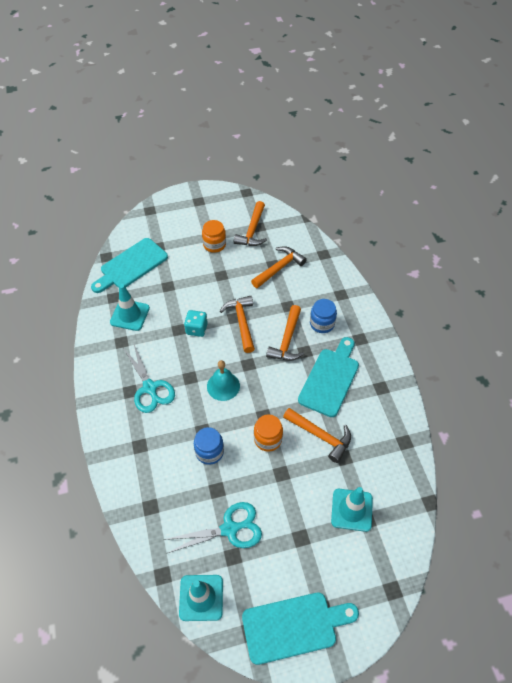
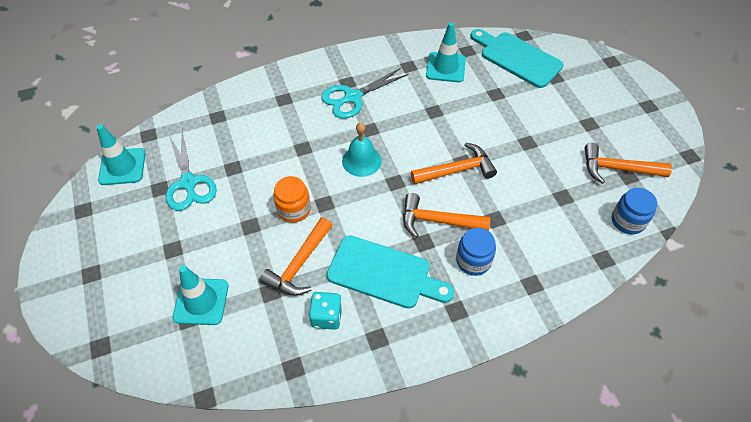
camera: 85 degrees right, 0 degrees up
turquoise dice [184,310,208,337] -> turquoise dice moved to [309,292,342,330]
blue jar [194,427,224,465] -> blue jar moved to [612,188,657,235]
orange jar [202,220,226,253] -> none
turquoise cutting board [242,592,359,665] -> none
orange hammer [251,246,307,288] -> none

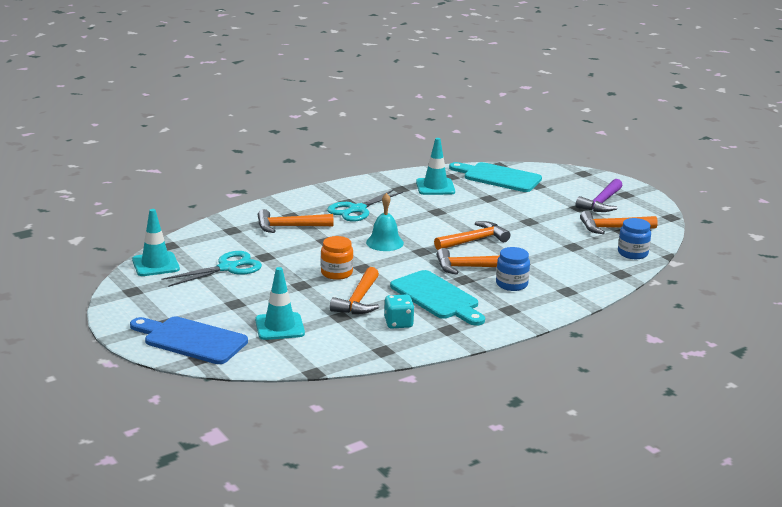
camera: 15 degrees left, 30 degrees down
turquoise scissors [166,132,217,211] -> turquoise scissors turned 90 degrees counterclockwise [162,251,262,287]
turquoise cutting board [327,235,454,309] -> turquoise cutting board turned 45 degrees clockwise [390,270,485,326]
none -> blue cutting board [130,317,248,364]
none -> orange hammer [258,209,333,233]
none -> purple hammer [576,179,623,212]

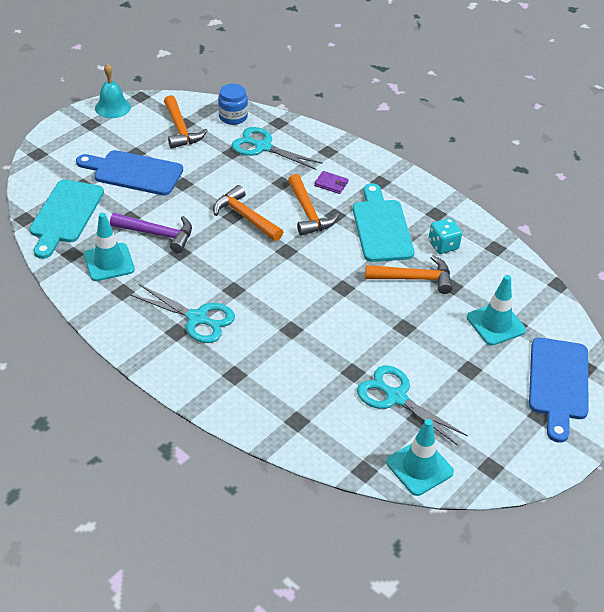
camera: 105 degrees left, 20 degrees up
orange hammer [258,209,333,233] -> none
orange jar [321,236,353,280] -> none
turquoise bell [366,193,404,251] -> turquoise bell moved to [95,63,131,118]
turquoise cutting board [390,270,485,326] -> turquoise cutting board turned 45 degrees counterclockwise [353,183,414,262]
blue jar [496,247,530,291] -> purple wallet [314,171,348,194]
purple hammer [576,179,623,212] -> purple hammer moved to [110,213,192,253]
none -> blue cutting board [76,150,183,196]
none -> turquoise scissors [231,127,323,170]

